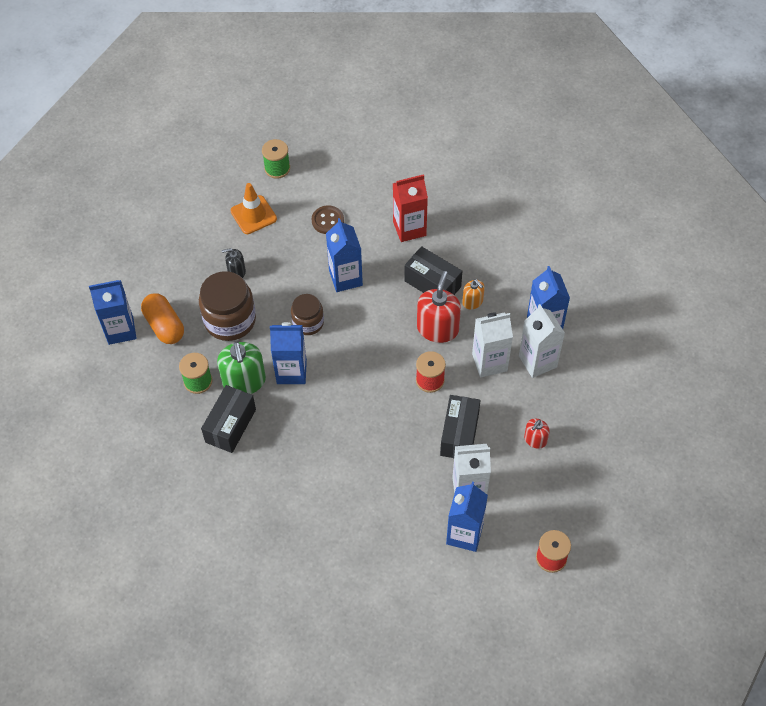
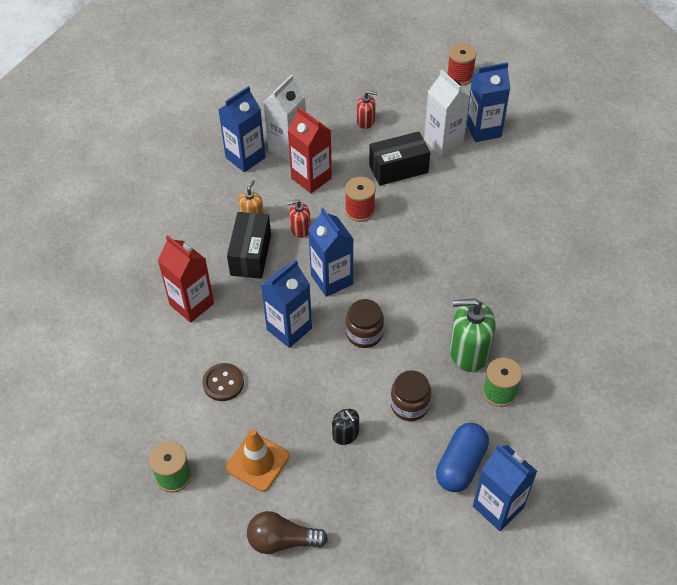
camera: 120 degrees left, 5 degrees down
orange capsule [141,293,184,344] -> blue capsule [436,423,489,492]
brown jar [199,271,256,341] -> brown jar [391,370,431,421], size x0.60
black box [201,385,256,453] -> none
green soap dispenser [217,341,266,394] -> green soap dispenser turned 135 degrees counterclockwise [450,298,496,372]
blue carton [270,322,307,384] -> blue carton moved to [308,208,353,297]
red soap dispenser [417,271,461,343] -> red soap dispenser [287,200,310,238], size x0.54
white carton [472,313,513,377] -> red carton [287,106,332,193]
none -> brown light bulb [247,511,328,554]

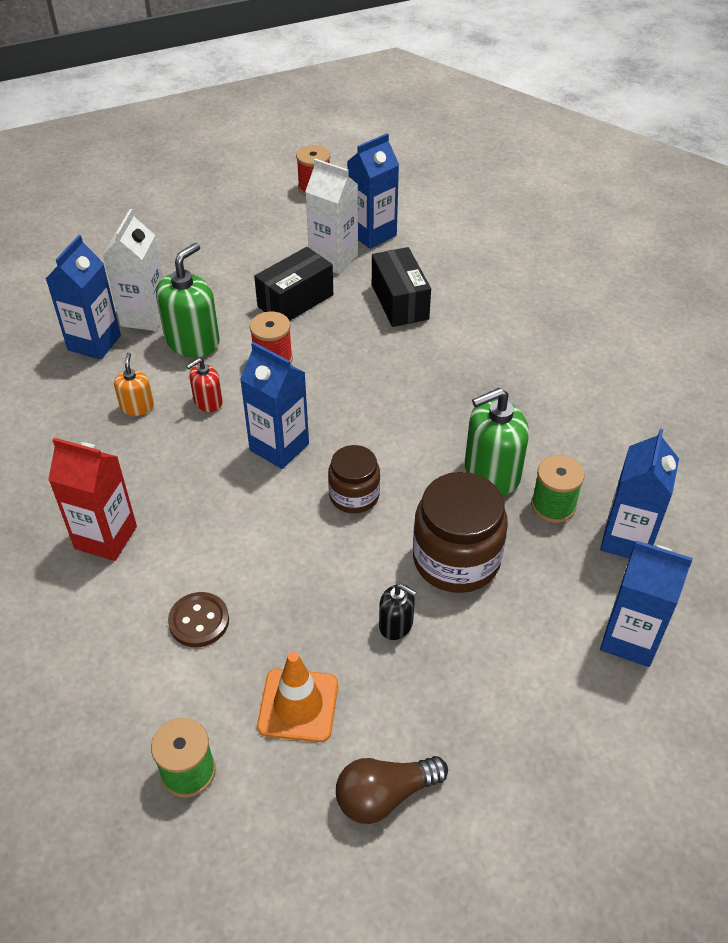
camera: 25 degrees left, 5 degrees down
black box [227,212,271,279] -> black box moved to [372,247,431,327]
blue carton [261,260,312,348] -> blue carton moved to [600,428,679,559]
red carton [287,106,332,193] -> green soap dispenser [156,243,220,357]
red soap dispenser [357,91,378,129] -> none
brown jar [391,370,431,421] -> brown jar [413,472,508,593], size x1.66
blue capsule [436,423,489,492] -> none

